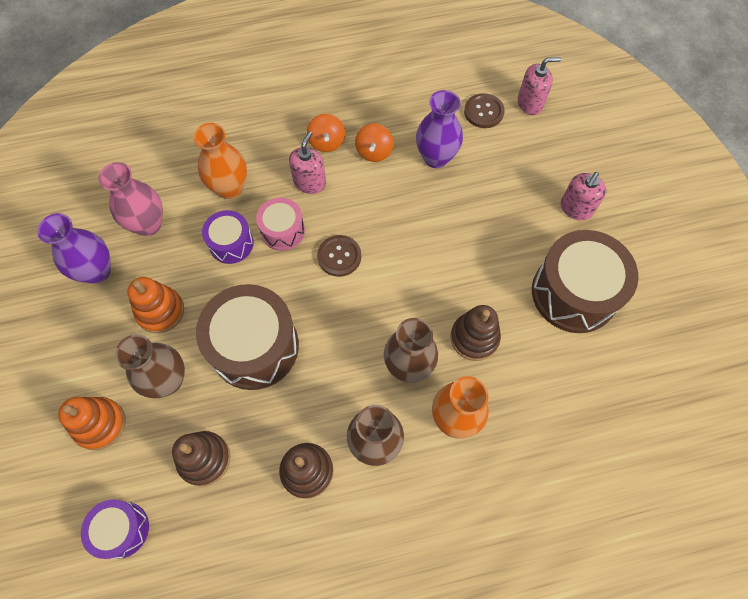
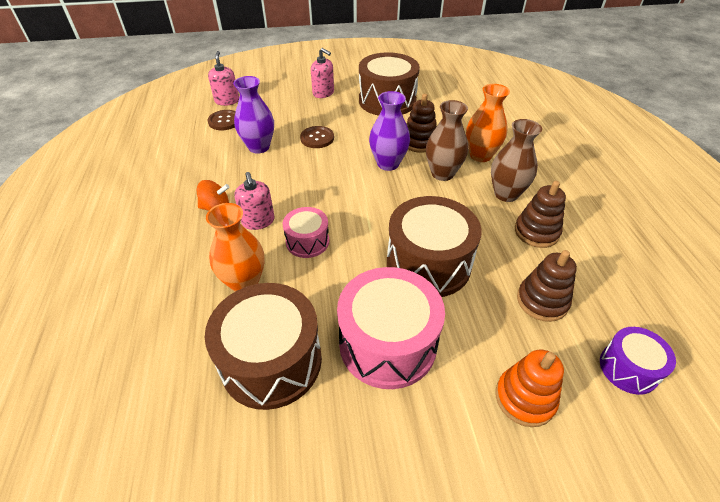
camera: 85 degrees left, 20 degrees down
purple vase [37,213,111,284] -> purple vase moved to [369,91,410,171]
pink vase [98,162,163,236] -> brown drum [205,283,322,410]
brown vase [115,334,185,399] -> none
orange stacking toy [127,277,184,333] -> pink drum [337,267,445,389]
purple drum [202,210,254,264] -> none
pink soap dispenser [289,131,326,194] -> pink soap dispenser turned 135 degrees counterclockwise [235,172,275,230]
brown button [317,235,361,277] -> brown button moved to [300,126,334,148]
orange spinning top [355,123,394,162] -> none

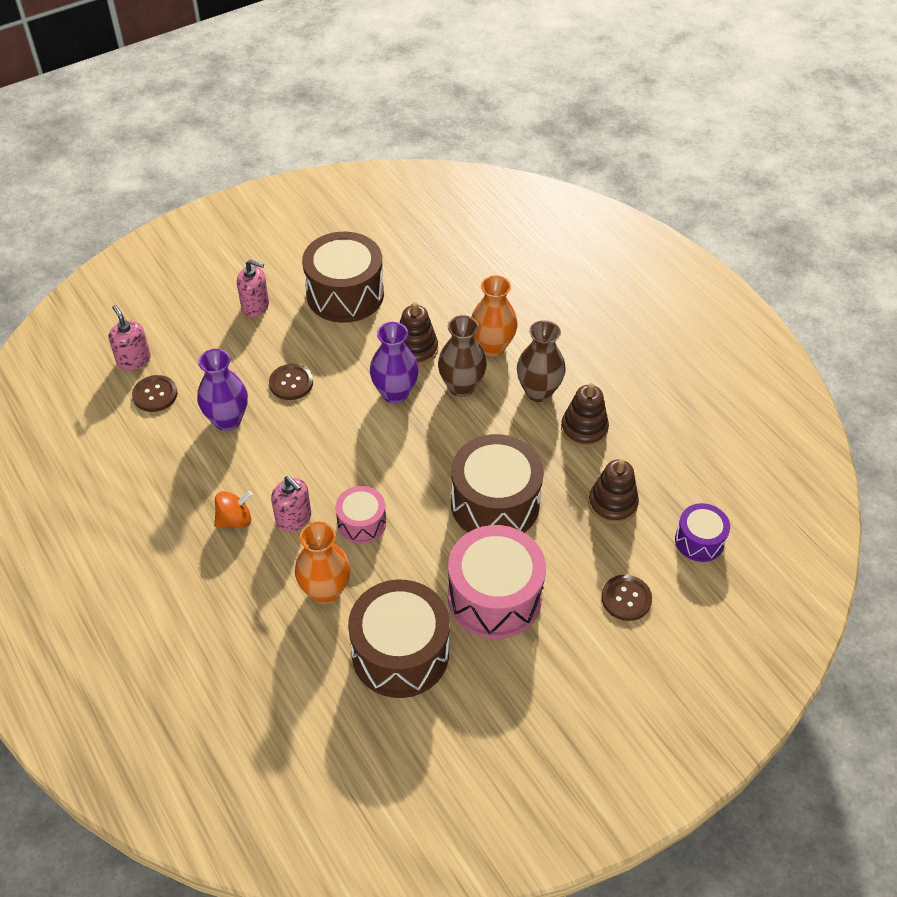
camera: 25 degrees left, 5 degrees up
orange stacking toy [495,350,564,427] -> brown button [601,575,652,621]

